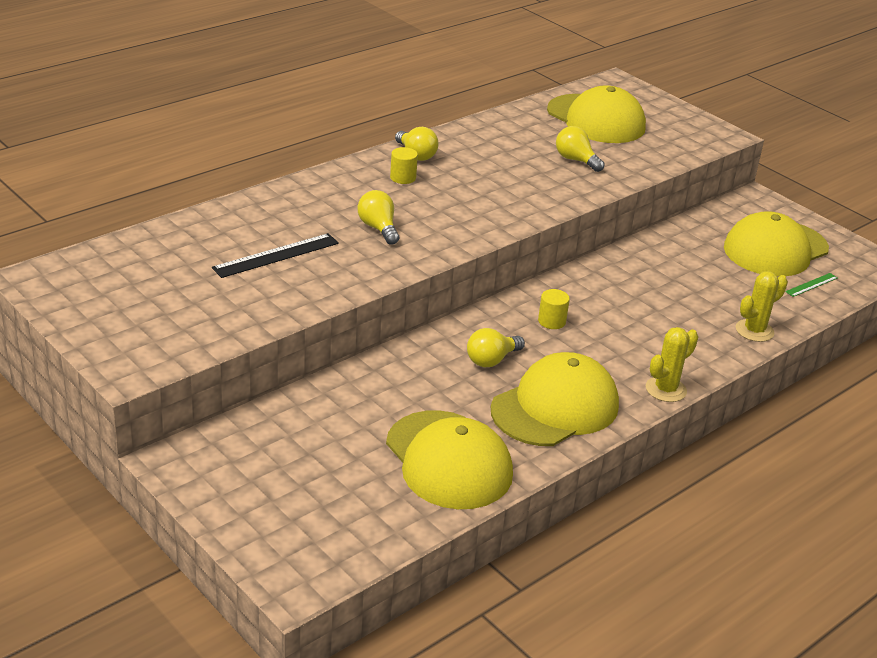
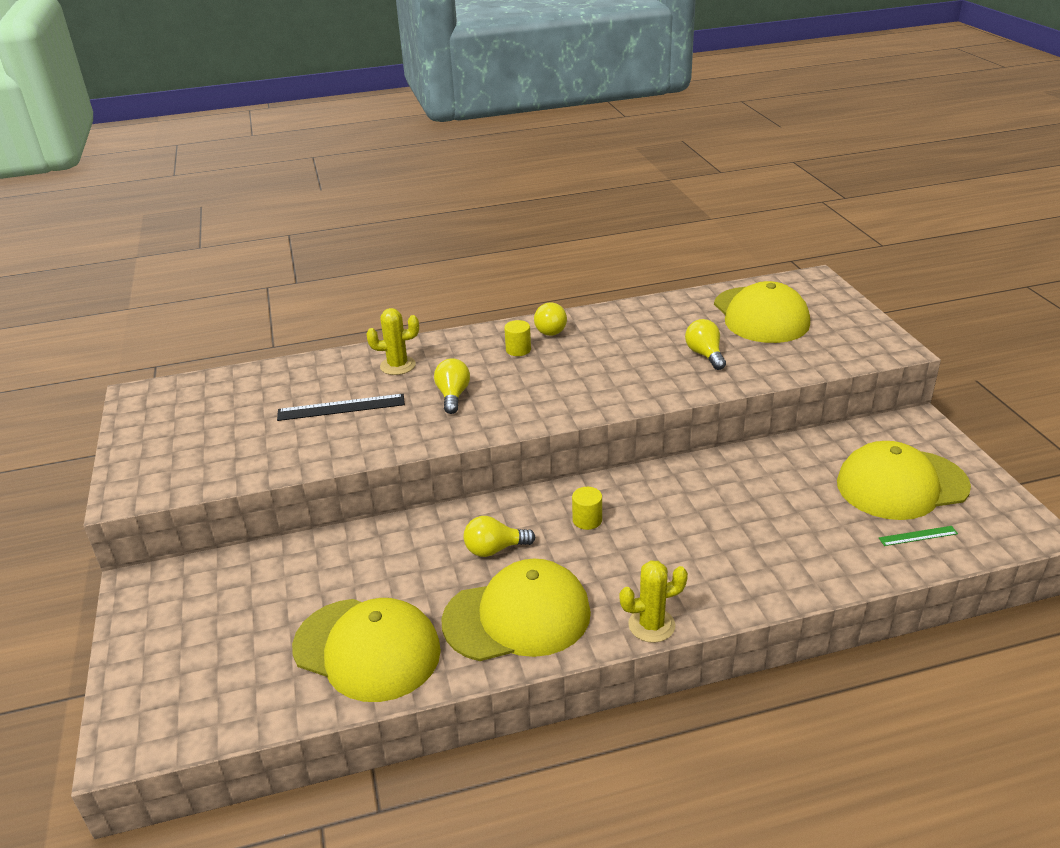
camera: 30 degrees right, 0 degrees up
yellow cap [386,410,513,509] -> yellow cap turned 60 degrees counterclockwise [292,598,441,702]
yellow cactus [736,271,788,342] -> yellow cactus moved to [366,308,419,375]

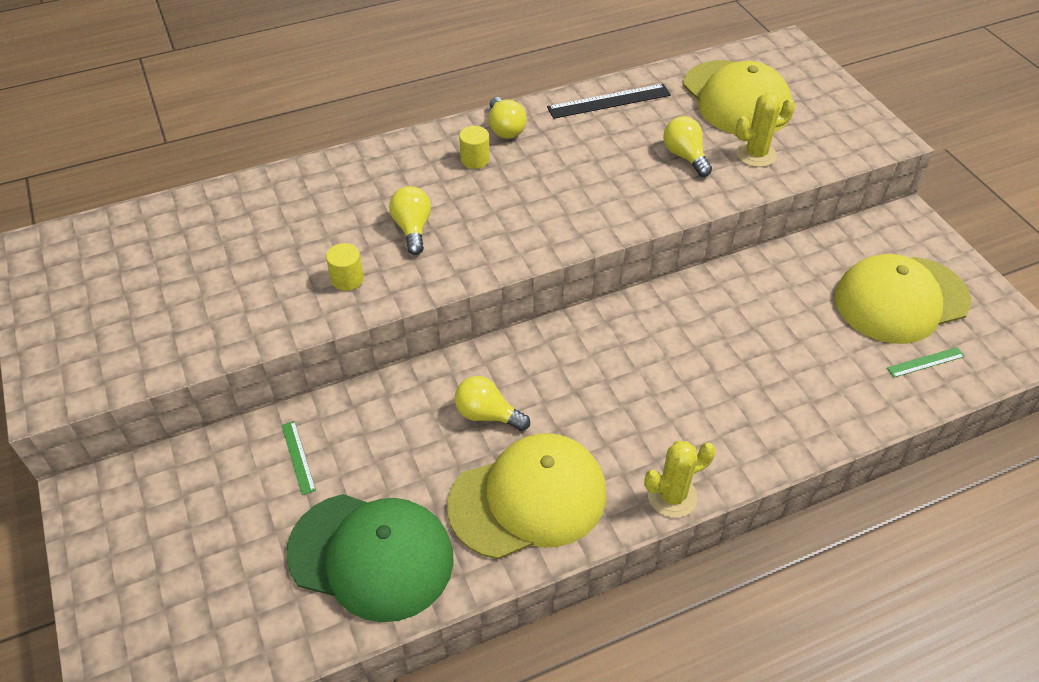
camera: 10 degrees left, 15 degrees up
black ruler [277,394,405,421] -> black ruler moved to [547,84,671,119]
yellow cap [292,598,441,702] -> green cap [286,494,454,622]
yellow cactus [366,308,419,375] -> yellow cactus moved to [736,93,795,167]
yellow light bulb [463,516,535,557] -> yellow light bulb turned 45 degrees clockwise [455,376,530,431]
yellow cylinder [572,487,602,530] -> yellow cylinder moved to [326,243,364,291]
none -> green ruler [281,421,316,495]

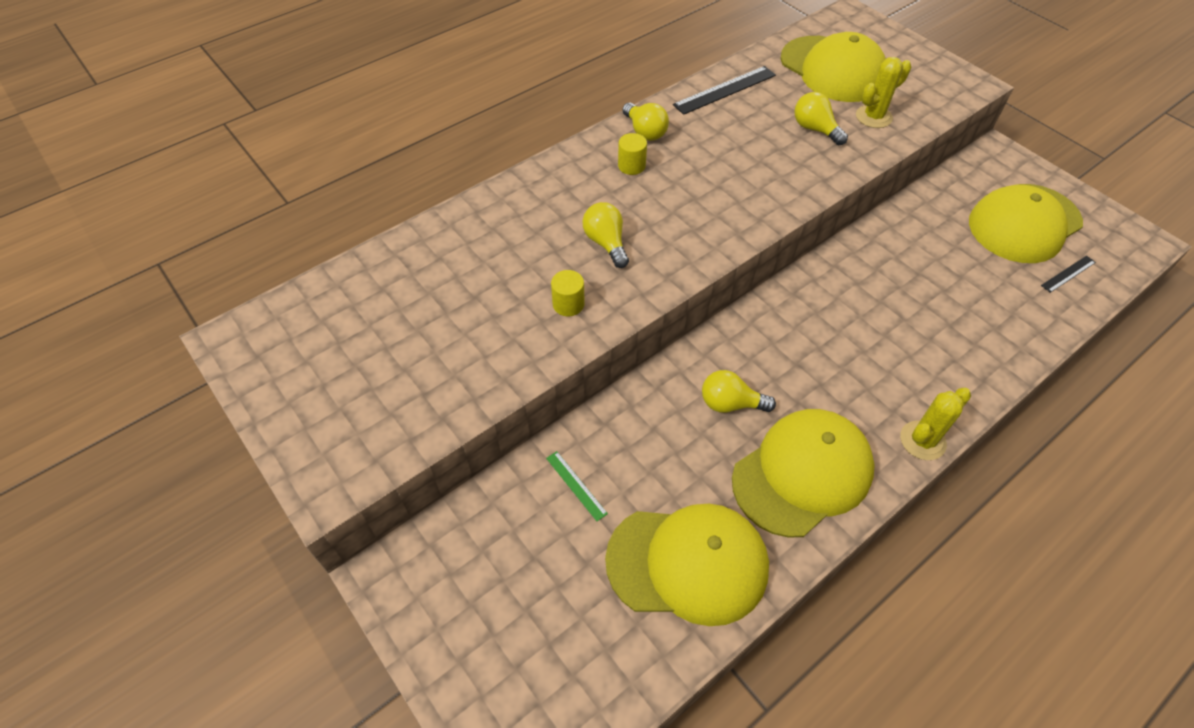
camera: 15 degrees left, 5 degrees up
green cap [286,494,454,622] -> yellow cap [605,504,769,626]
green ruler [887,347,965,377] -> black ruler [1041,256,1096,293]

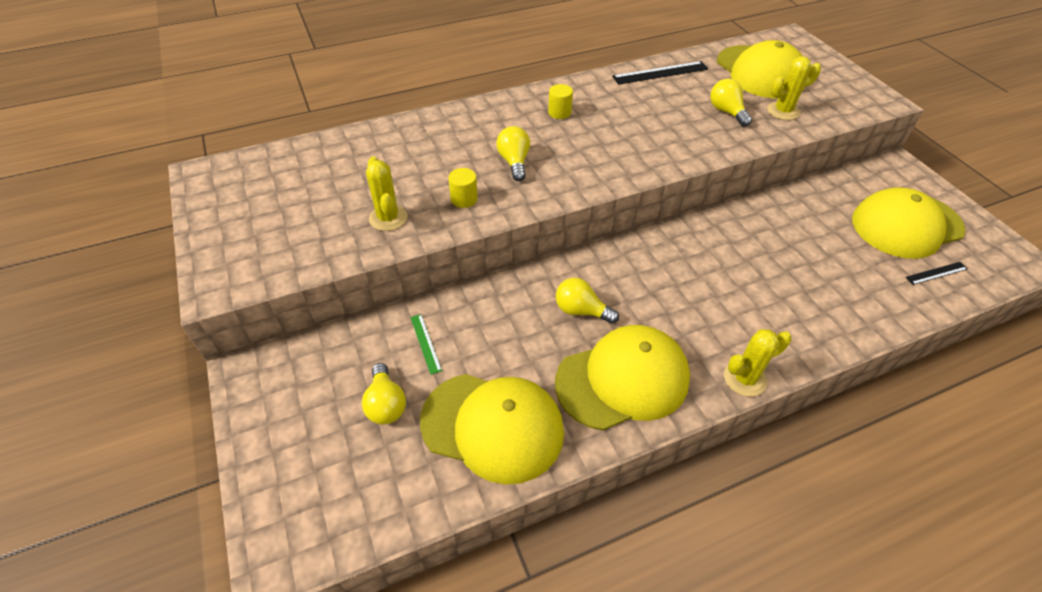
camera: 15 degrees right, 5 degrees down
yellow light bulb [623,103,669,141] -> yellow light bulb moved to [362,363,406,425]
none -> yellow cactus [366,156,408,231]

